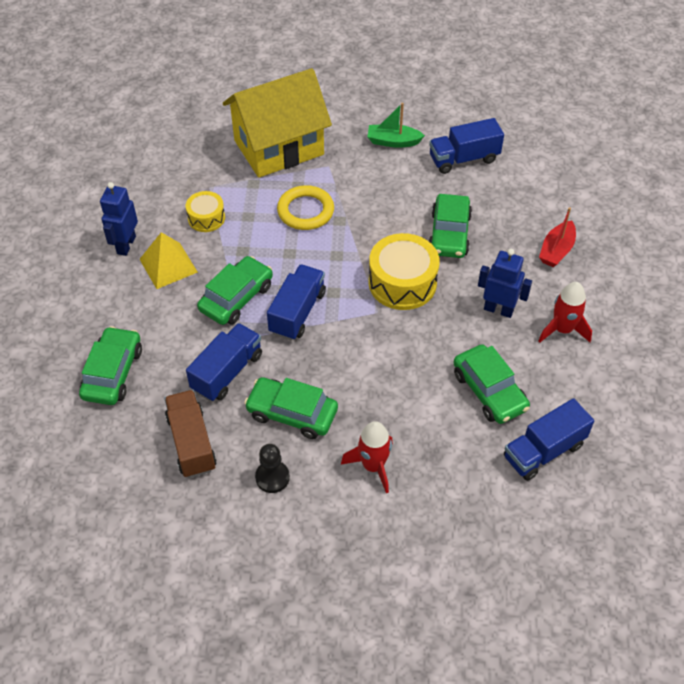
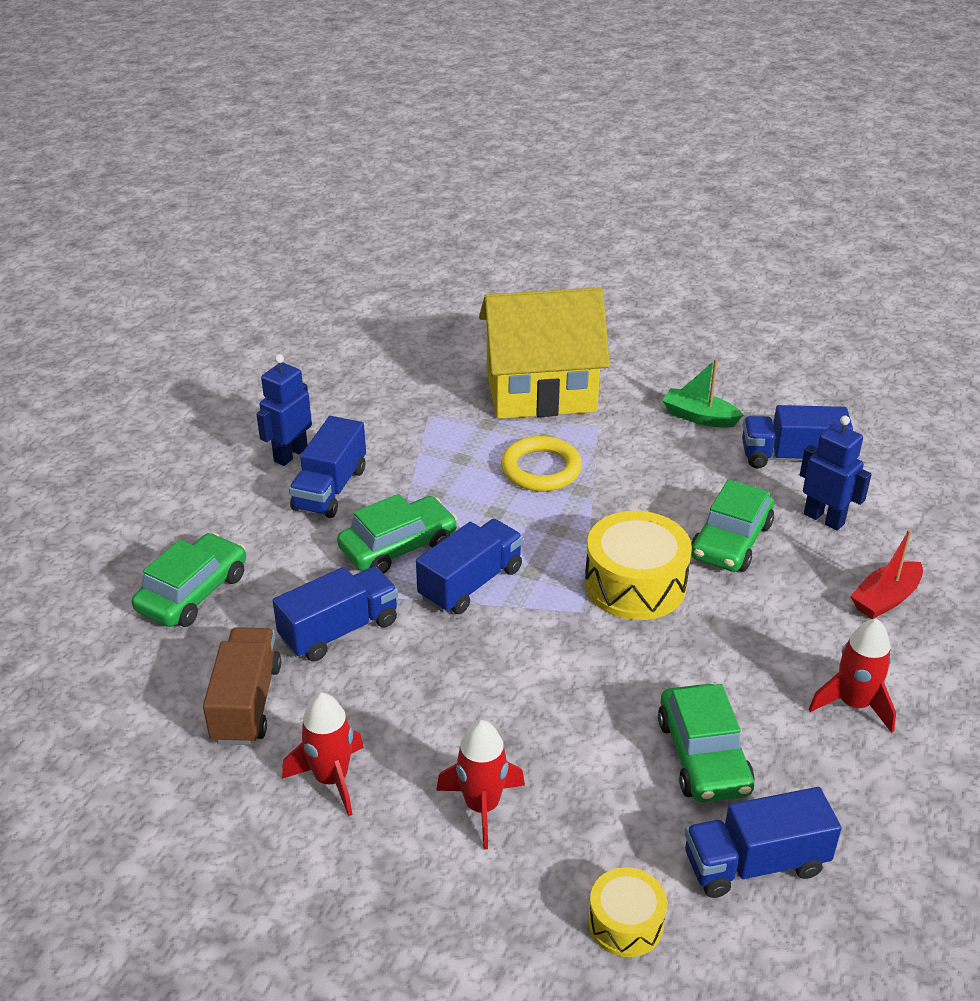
camera: 20 degrees right, 15 degrees down
yellow pyramid [140,232,198,289] -> blue truck [289,416,366,518]
yellow drum [186,191,225,232] -> yellow drum moved to [588,867,667,957]
green car [244,377,338,439] -> none
black pawn [255,444,290,493] -> red rocket [282,693,364,816]
blue robot [478,249,532,318] -> blue robot moved to [800,416,872,530]

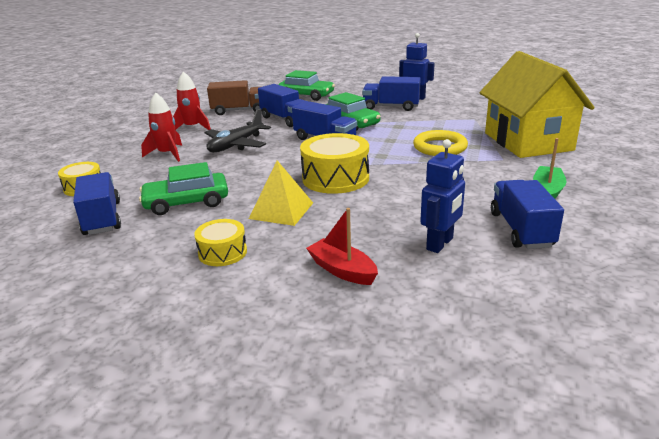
camera: 85 degrees right, 10 degrees down
green car [691,479,774,572] -> none
red rocket [809,618,896,733] -> yellow drum [194,219,247,266]
none -> black plane [205,109,271,152]
none -> yellow pyramid [249,160,313,226]

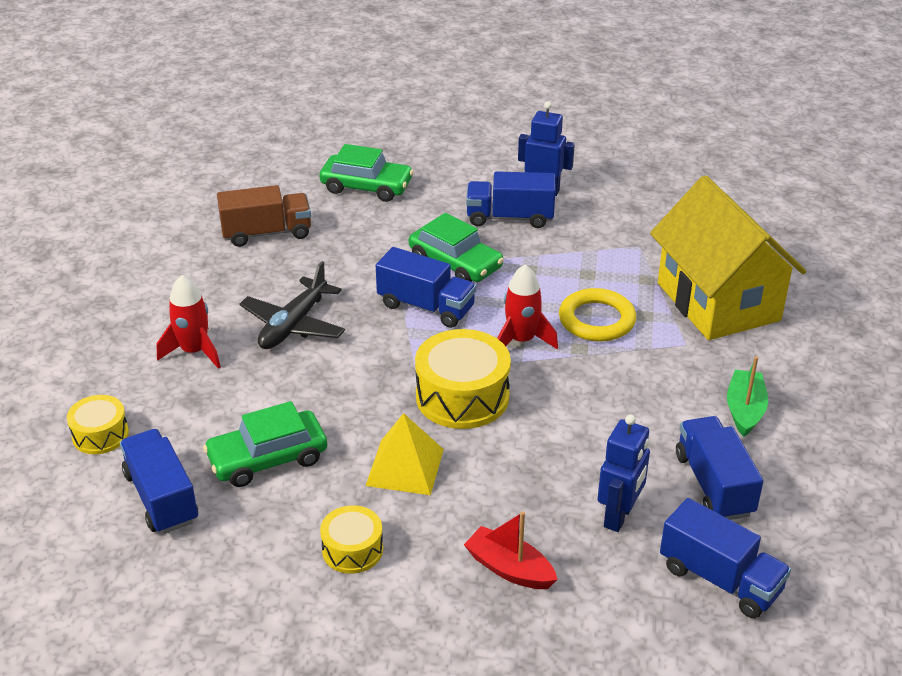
camera: 10 degrees left, 10 degrees up
red rocket [173,72,211,130] -> red rocket moved to [497,264,558,349]
blue truck [258,84,305,127] -> blue truck moved to [660,498,791,619]

